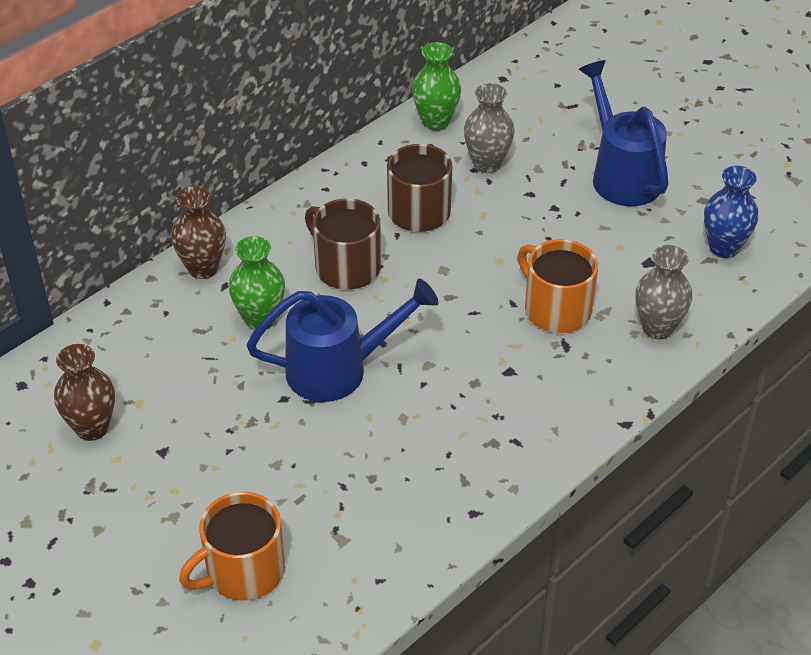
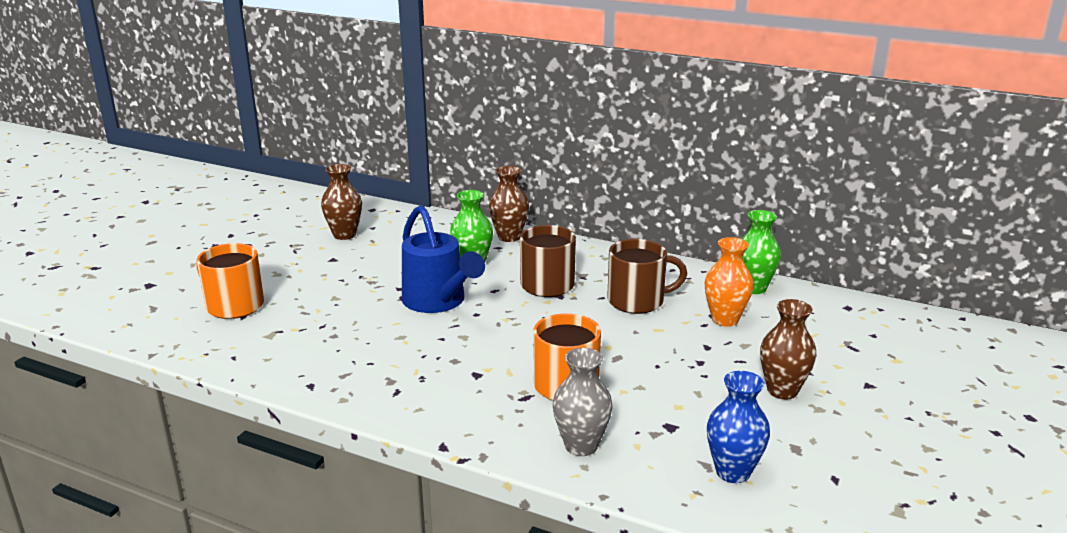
camera: 70 degrees right, 20 degrees down
grey vase [464,83,515,173] -> orange vase [705,237,754,327]
blue watering can [579,60,669,206] -> brown vase [760,299,817,399]

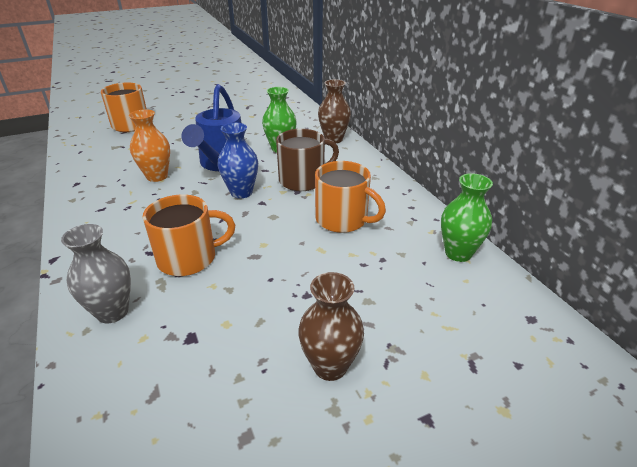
camera: 40 degrees right, 10 degrees up
brown vase [321,164,362,240] -> none
brown mug [607,239,687,314] -> orange mug [315,161,386,233]
orange vase [705,237,754,327] -> orange vase moved to [129,109,170,182]
blue vase [707,371,770,483] -> blue vase moved to [218,123,258,199]

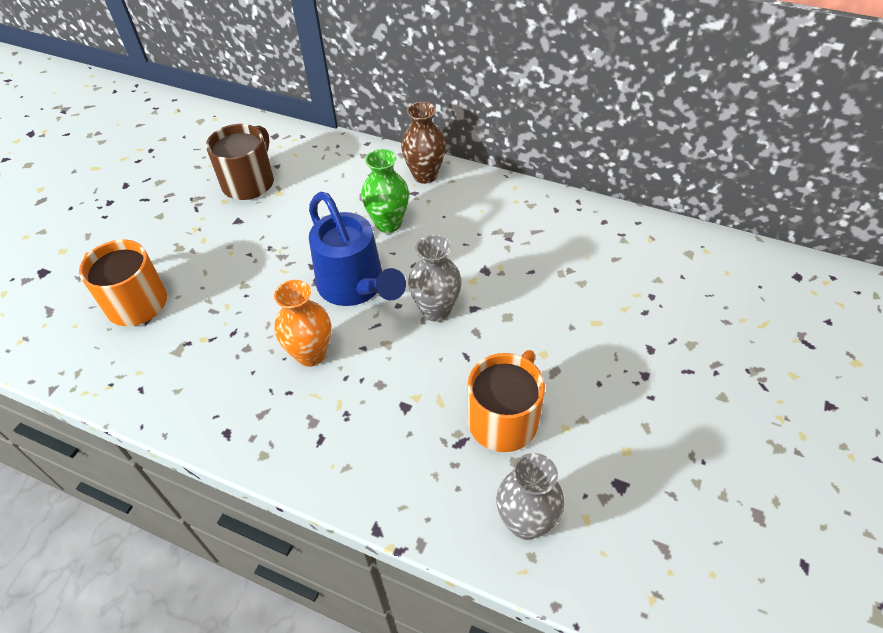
camera: 40 degrees left, 15 degrees up
blue vase [218,123,258,199] -> grey vase [408,235,462,322]
brown mug [276,129,339,191] -> brown mug moved to [206,124,274,200]
brown vase [298,272,364,381] -> none
orange mug [315,161,386,233] -> none
green vase [441,173,493,262] -> none

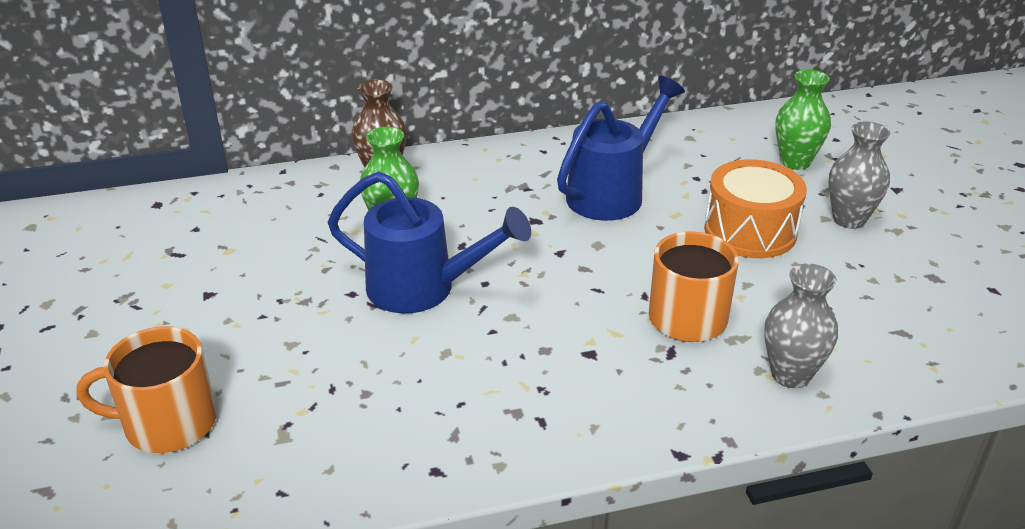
camera: 40 degrees left, 15 degrees down
brown mug [206,124,274,200] -> none
orange vase [274,280,331,367] -> none
grey vase [408,235,462,322] -> grey vase moved to [829,121,890,229]
none -> blue watering can [557,76,685,221]
none -> orange drum [704,159,807,258]
none -> green vase [775,69,831,170]

